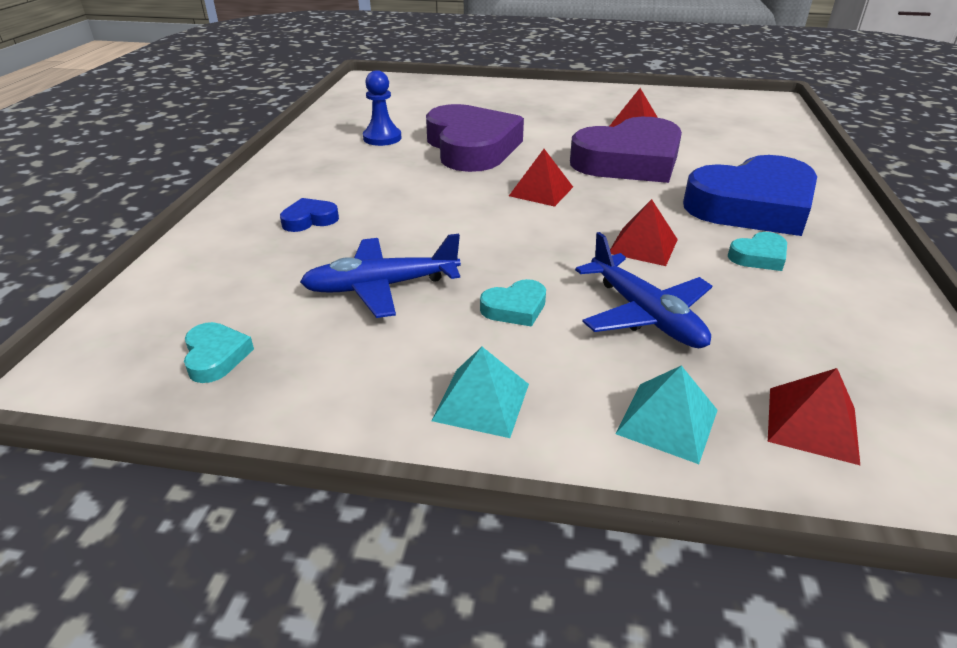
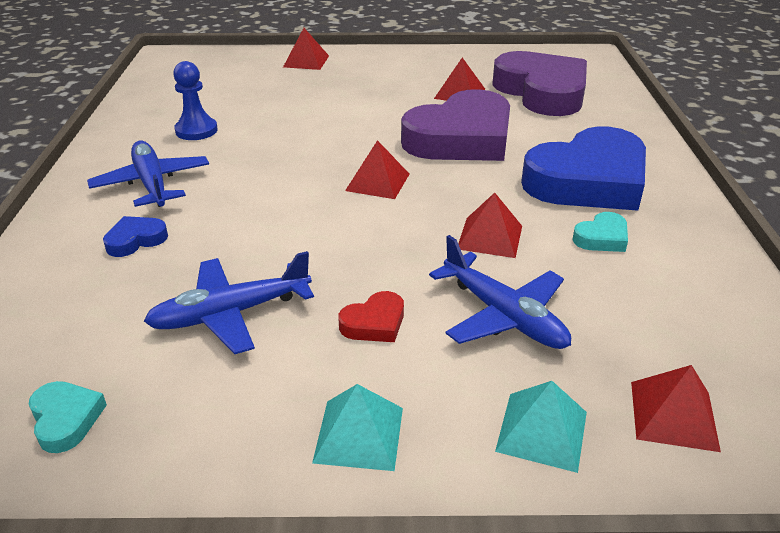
camera: 10 degrees left, 0 degrees up
purple heart [426,104,524,172] -> purple heart moved to [493,51,587,116]
turquoise heart [480,279,546,327] -> red heart [338,291,404,342]
none -> blue plane [87,141,209,207]
none -> red pyramid [283,28,329,70]

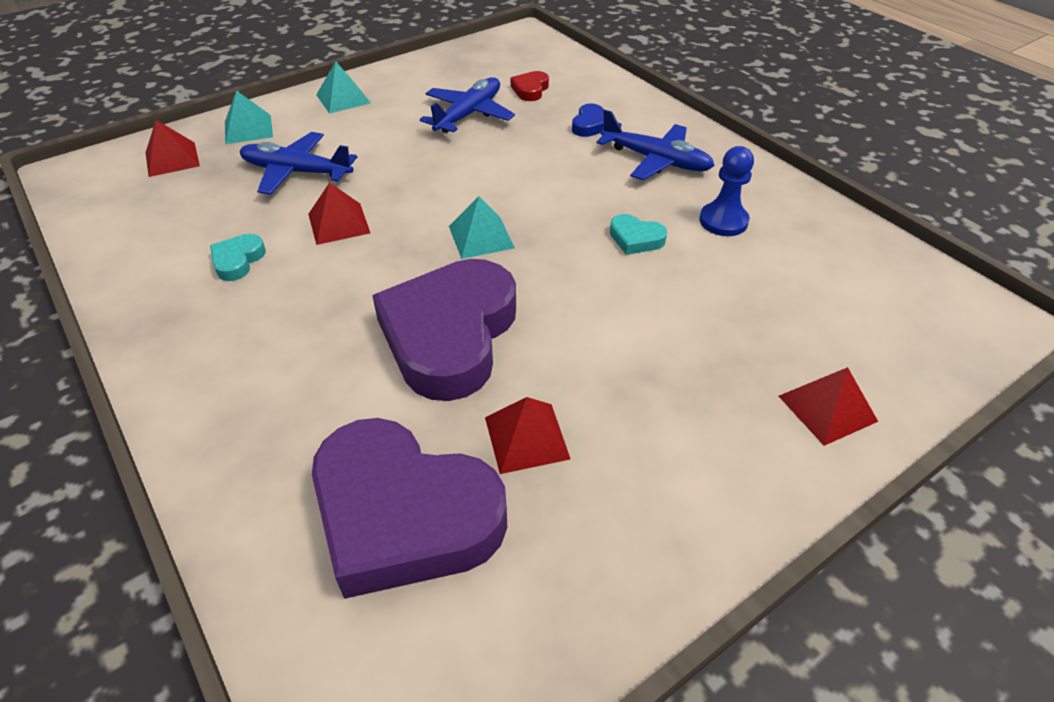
camera: 145 degrees right, 10 degrees up
turquoise heart [29,381,107,453] -> turquoise heart moved to [610,214,667,255]
red heart [338,291,404,342] -> red heart moved to [511,71,549,101]
red pyramid [345,140,410,199] -> turquoise pyramid [449,196,515,259]
blue heart [521,126,646,211] -> none

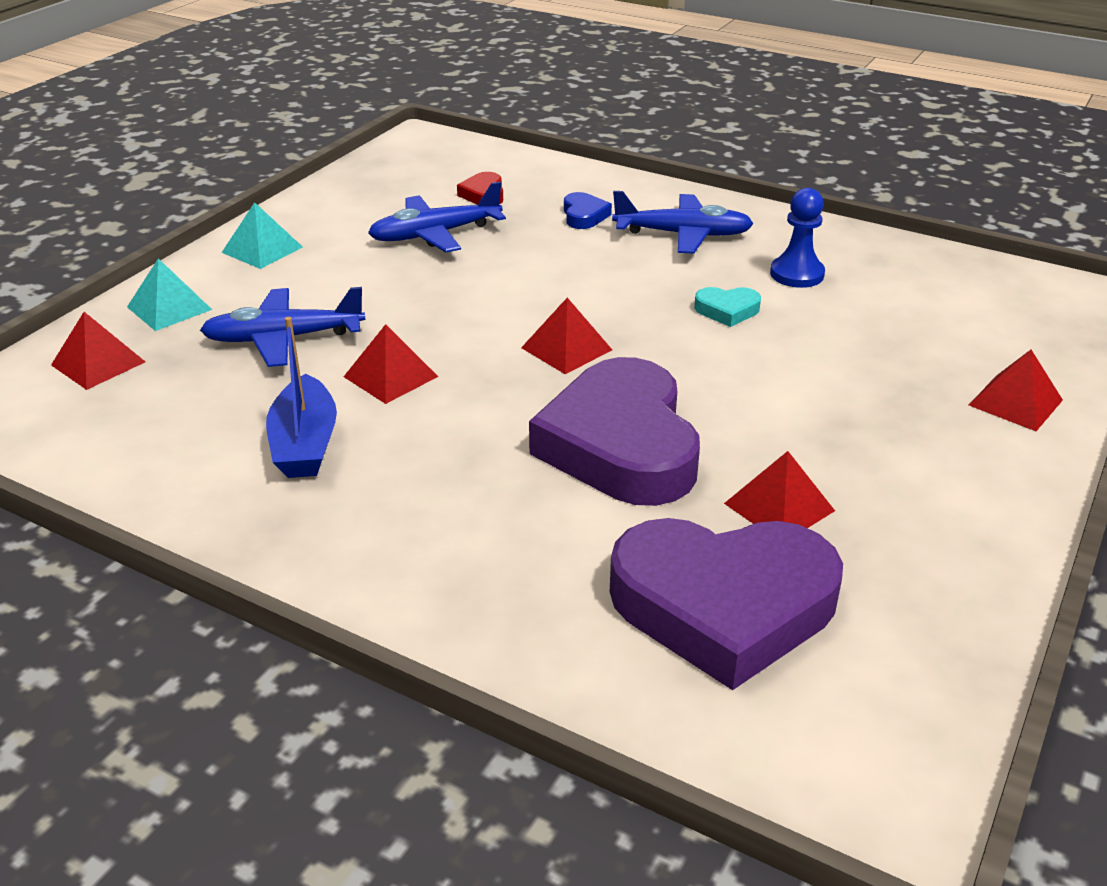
camera: 25 degrees left, 10 degrees down
turquoise heart [210,234,266,281] -> blue boat [266,317,337,478]
blue plane [420,77,515,133] -> blue plane turned 120 degrees counterclockwise [368,182,506,252]
turquoise pyramid [449,196,515,259] -> red pyramid [521,298,612,374]

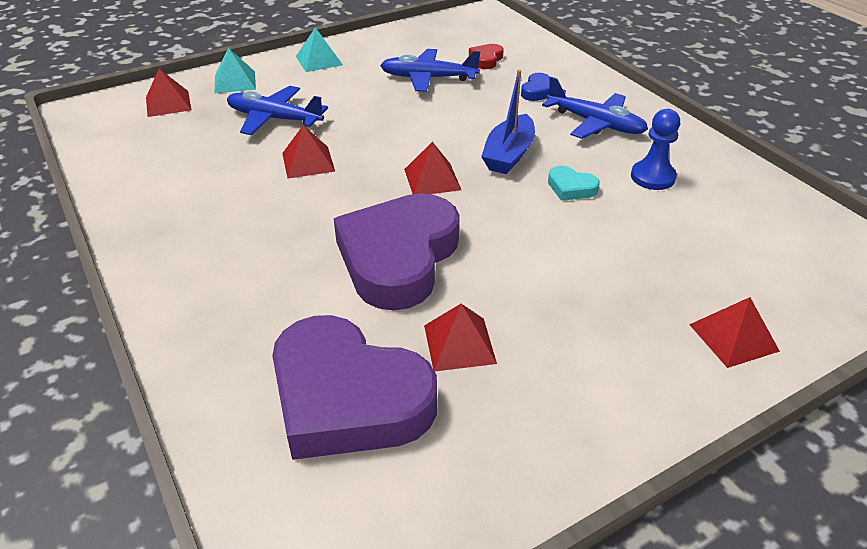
camera: 30 degrees right, 5 degrees up
blue boat [266,317,337,478] -> blue boat moved to [481,69,535,174]

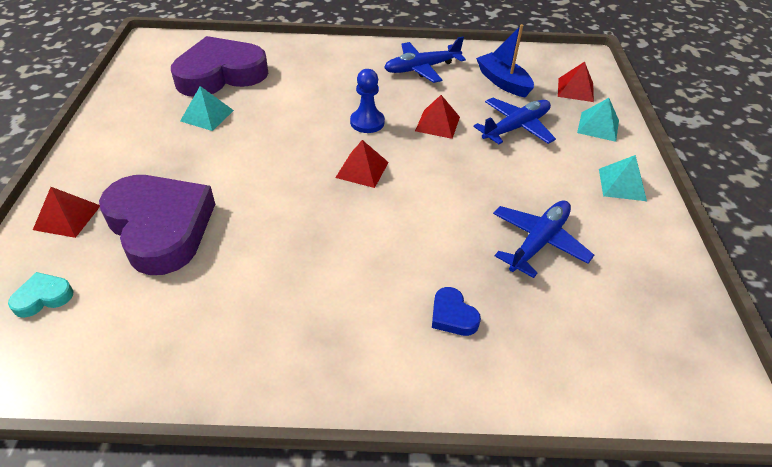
camera: 120 degrees right, 5 degrees up
purple heart [334,193,460,310] -> purple heart moved to [99,175,215,275]
red pyramid [424,304,497,371] -> turquoise pyramid [180,86,234,131]
red heart [469,44,504,69] -> none
blue boat [481,69,535,174] -> blue boat moved to [476,24,534,97]
blue plane [542,77,648,139] -> blue plane moved to [384,37,466,83]
turquoise heart [548,166,600,201] -> turquoise heart moved to [8,272,74,318]
blue pawn [631,109,680,190] -> blue pawn moved to [350,69,385,133]

